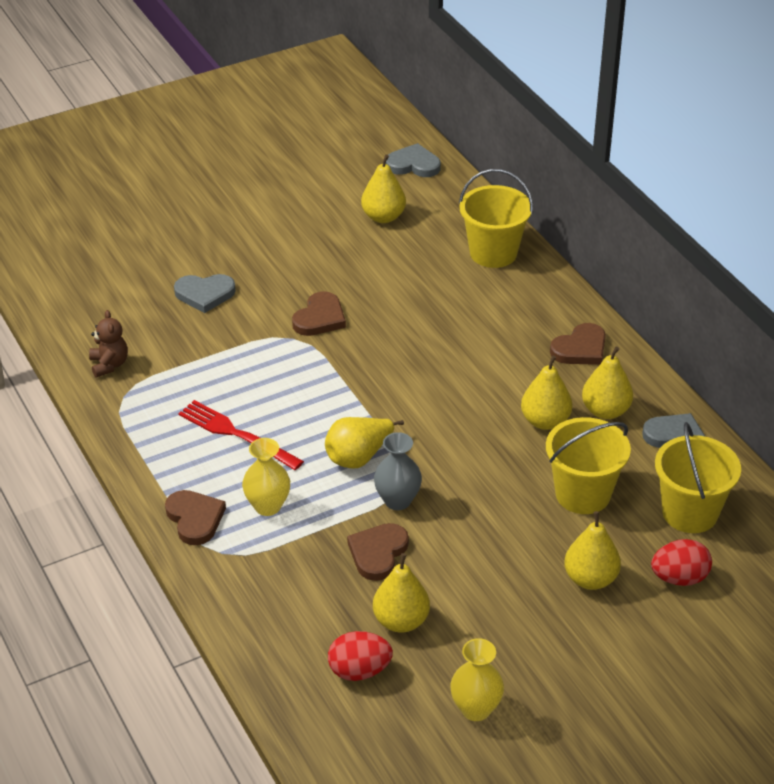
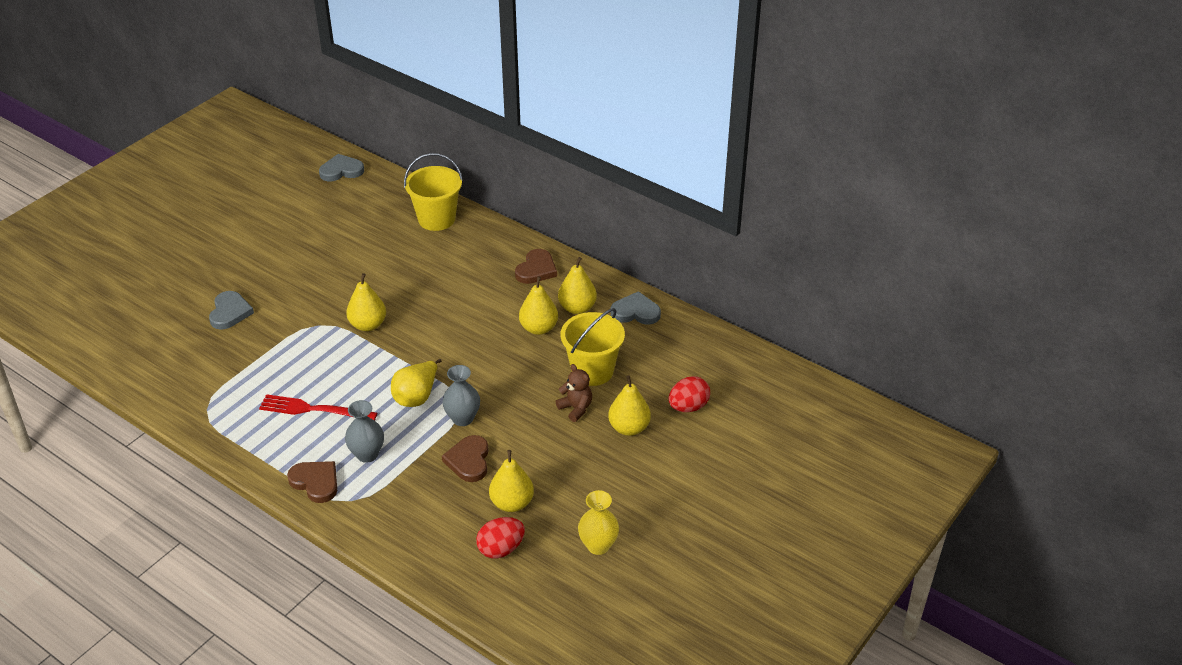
camera: 25 degrees left, 0 degrees up
brown teddy bear [89,310,128,378] -> brown teddy bear moved to [556,364,592,422]
grey heart [174,274,236,313] -> grey heart turned 60 degrees counterclockwise [209,291,254,330]
yellow vase [242,438,290,516] -> grey vase [345,400,384,463]
brown heart [292,291,346,336] -> none
yellow pear [361,154,406,223] -> yellow pear moved to [346,273,386,331]
yellow bucket [655,422,741,533] -> none

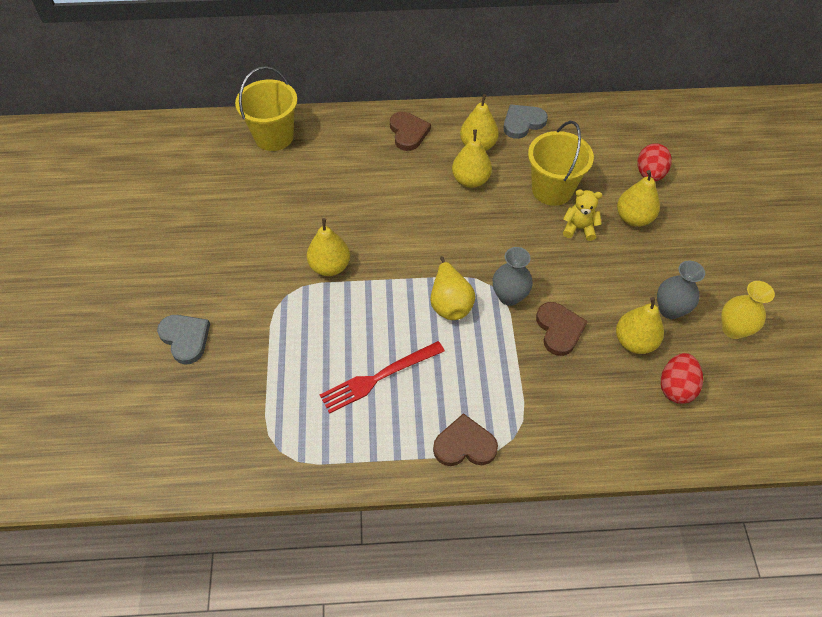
camera: 40 degrees left, 15 degrees up
grey heart [319,154,364,181] -> none
grey vase [345,400,384,463] -> grey vase moved to [657,261,705,319]
brown heart [442,435,489,482] -> brown heart turned 150 degrees counterclockwise [536,302,588,356]
brown teddy bear [556,364,592,422] -> yellow teddy bear [563,189,602,241]

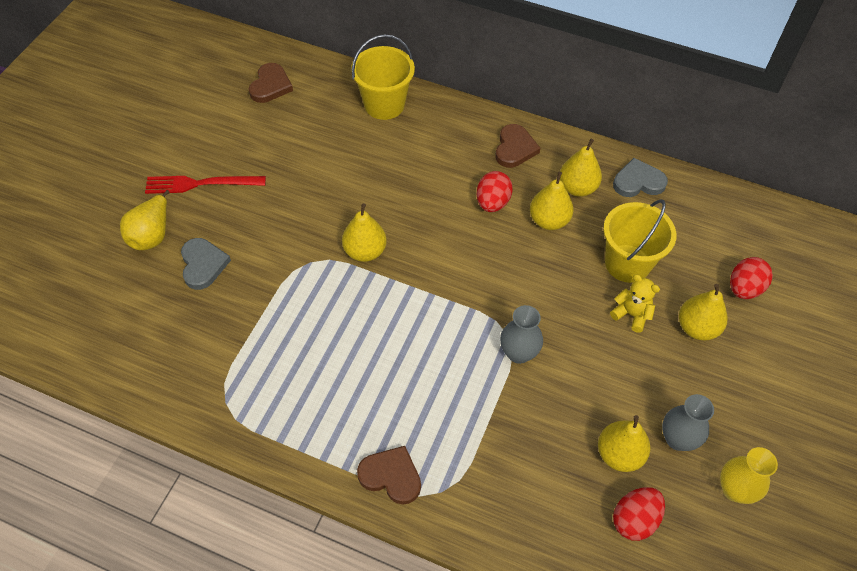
camera: 25 degrees right, 0 degrees up
red fork [320,341,445,414] -> red fork moved to [145,176,266,194]
yellow pear [430,256,475,320] -> yellow pear moved to [120,190,170,250]
brown heart [536,302,588,356] -> brown heart moved to [249,63,293,103]
none -> red egg [477,171,513,212]

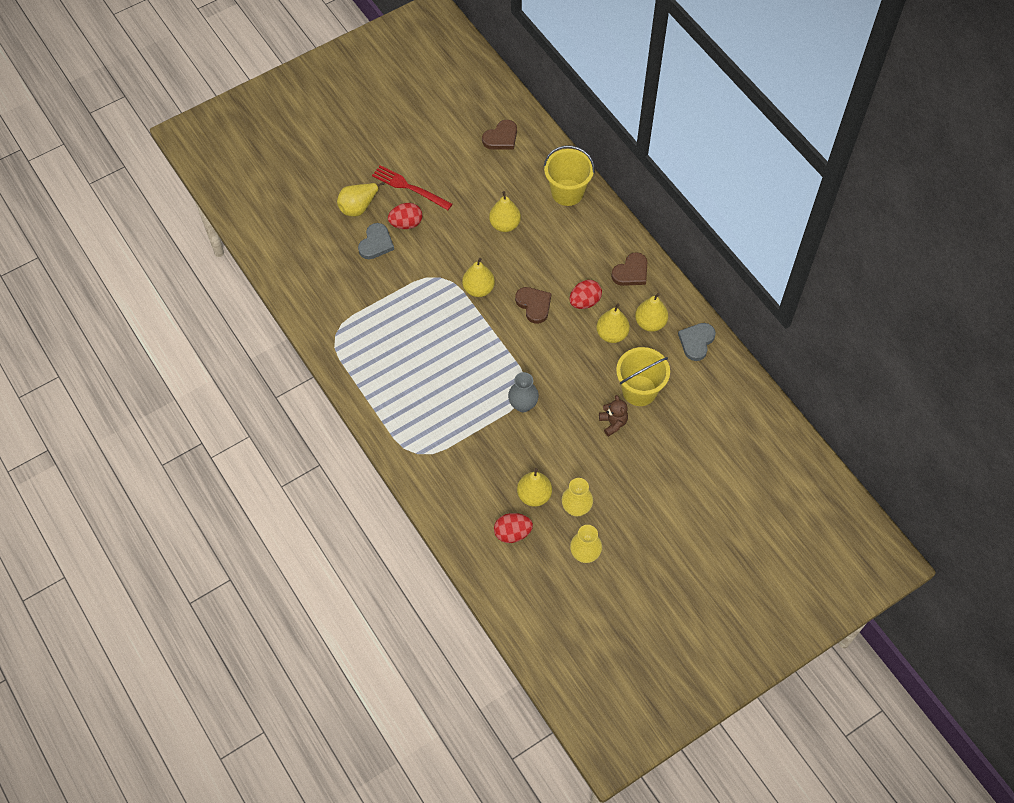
camera: 35 degrees right, 5 degrees up
brown heart [357,446,421,504] -> brown heart moved to [515,287,551,324]
yellow teddy bear [610,274,660,333] -> brown teddy bear [599,395,628,437]
grey heart [613,158,668,197] -> grey heart turned 90 degrees counterclockwise [678,323,716,361]
grey vase [662,394,714,451] -> yellow vase [562,478,593,517]
yellow pear [679,284,727,341] -> yellow pear moved to [489,191,521,232]
red egg [730,257,773,299] -> red egg moved to [388,203,422,229]

